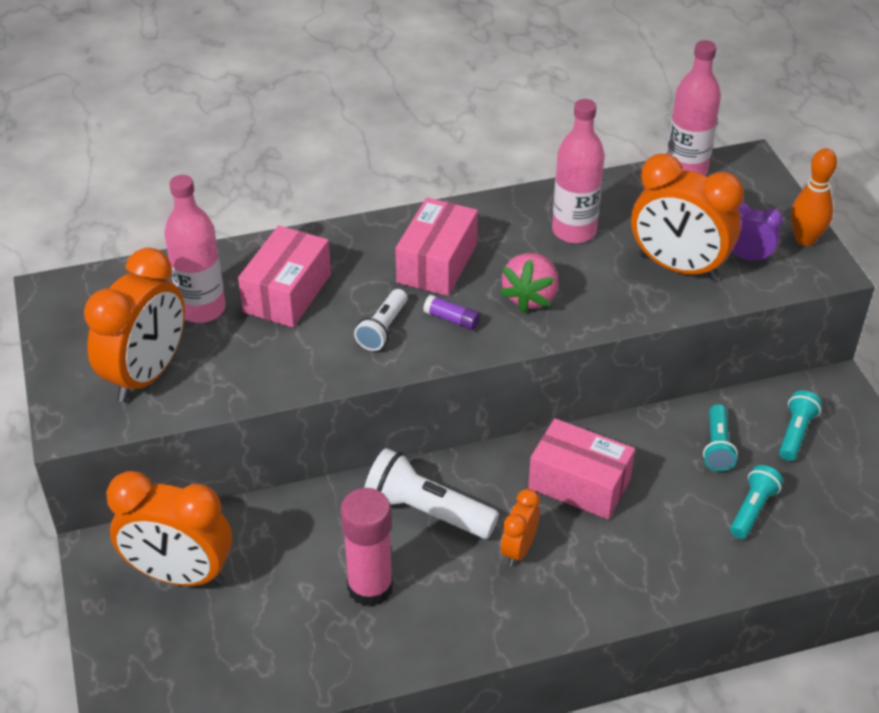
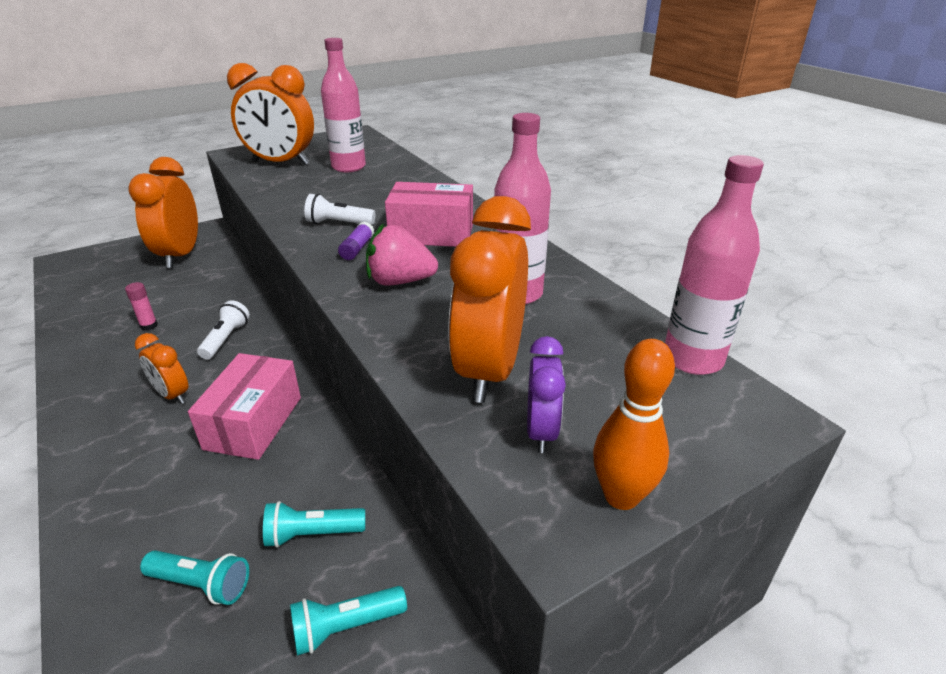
camera: 75 degrees right, 10 degrees down
pink box [238,225,331,327] -> none
pink glue stick [340,488,393,607] -> pink glue stick [125,282,158,331], size x0.45
white flashlight [364,448,499,539] -> white flashlight [197,300,250,359], size x0.60
orange clock [501,489,540,567] -> orange clock turned 150 degrees counterclockwise [135,333,188,404]
turquoise flashlight [779,390,822,461] -> turquoise flashlight turned 150 degrees clockwise [290,586,407,655]

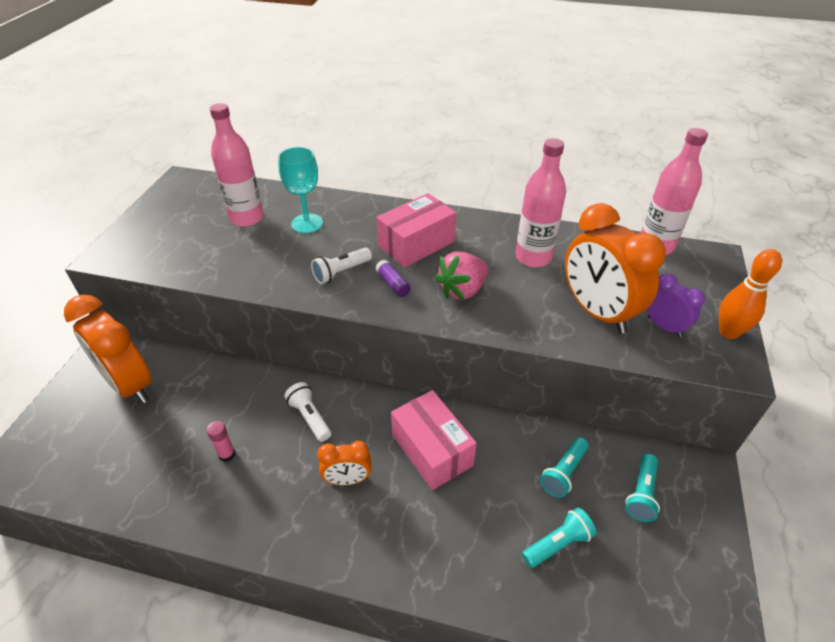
camera: 45 degrees left, 10 degrees up
orange clock [227,63,314,165] -> none
none -> turquoise goblet [278,147,323,233]

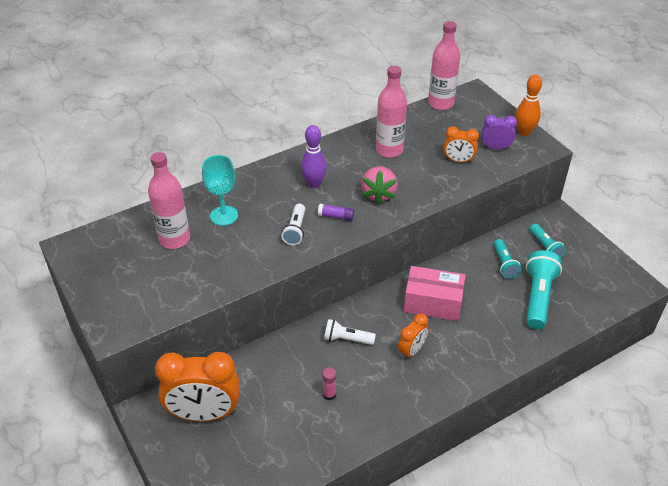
camera: 45 degrees left, 0 degrees up
pink box [377,193,456,268] -> purple bowling pin [301,125,327,188]
turquoise flashlight [522,507,597,568] -> turquoise flashlight [526,250,562,329], size x1.68
orange clock [565,203,666,334] -> orange clock [444,126,479,163], size x0.52

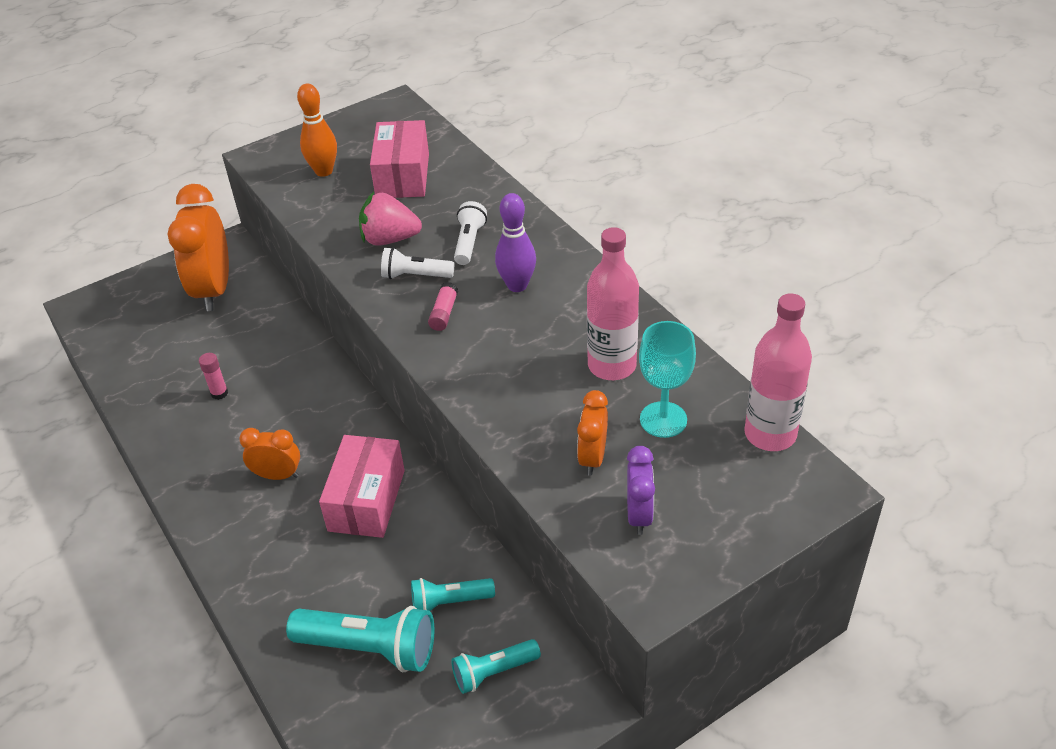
camera: 90 degrees right, 0 degrees up
pink bottle [148,152,190,249] -> pink box [370,120,429,198]
turquoise goblet [202,155,238,226] -> turquoise goblet moved to [639,321,696,438]
purple glue stick [318,204,354,221] -> pink glue stick [428,282,458,331]
white flashlight [324,319,376,345] -> white flashlight moved to [454,201,487,265]
pink strawberry [361,166,398,205] -> pink strawberry moved to [359,192,422,246]
orange clock [398,313,429,360] -> orange clock turned 150 degrees clockwise [239,428,300,480]
orange bowling pin [515,74,542,136] -> orange bowling pin moved to [297,84,337,177]

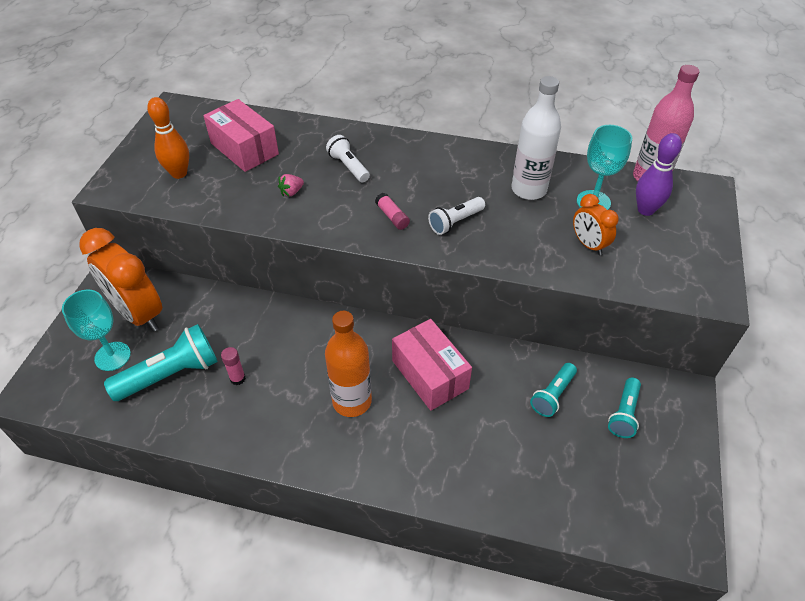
camera: 45 degrees left, 5 degrees up
orange clock [239,428,300,480] -> orange bottle [325,311,372,417]
turquoise flashlight [286,606,434,672] -> turquoise flashlight moved to [104,324,218,401]
pink strawberry [359,192,422,246] -> pink strawberry [278,174,304,197], size x0.51
white flashlight [381,247,454,279] -> white flashlight moved to [428,197,485,235]
purple bowling pin [495,193,536,292] -> purple bowling pin moved to [636,133,682,216]
pink bottle [587,227,639,380] -> white bottle [512,76,561,200]
purple clock [627,446,655,535] -> none
none -> turquoise goblet [62,290,131,371]

